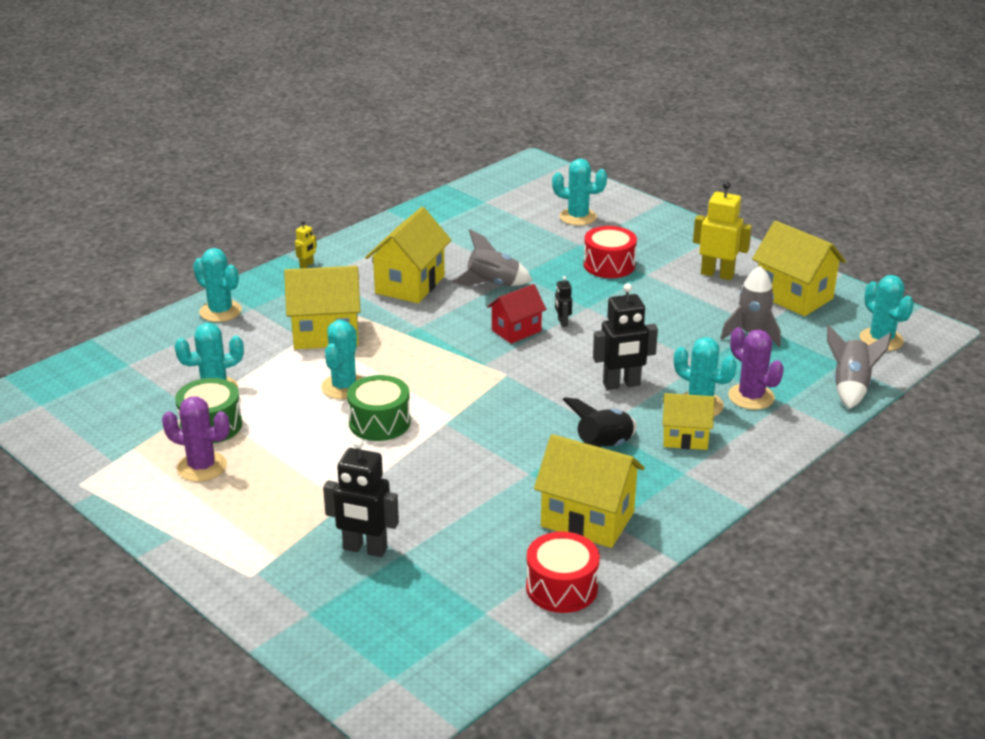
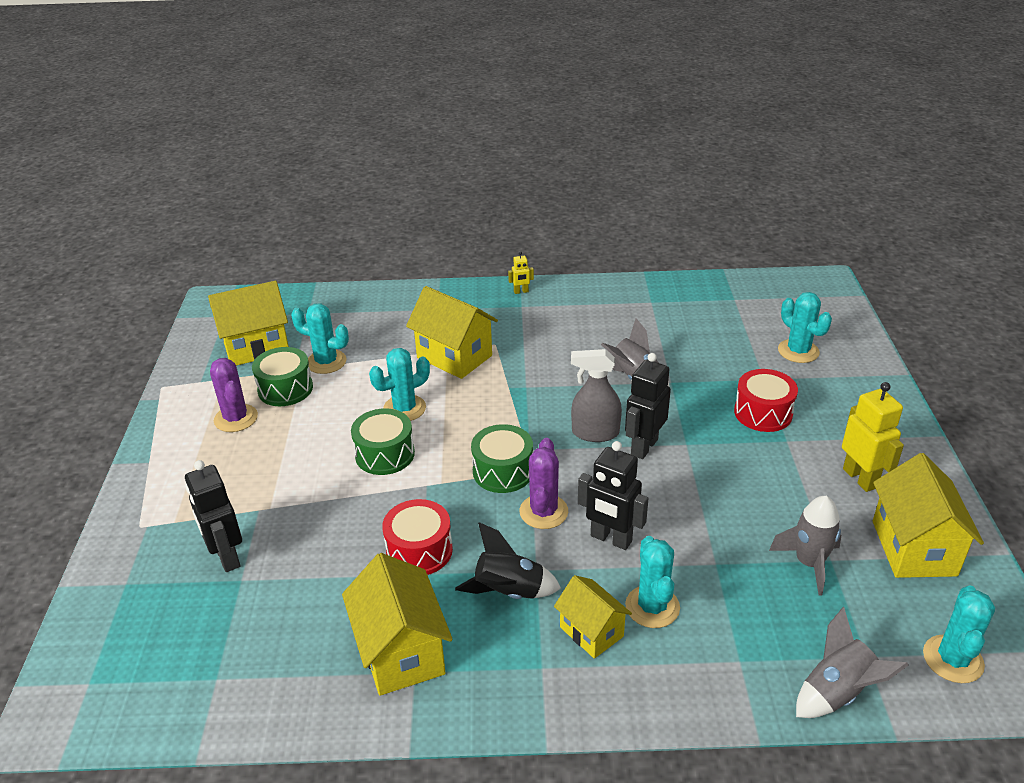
camera: 45 degrees right, 5 degrees up
turquoise cactus [193,248,242,322] -> none
yellow house [365,207,452,303] -> yellow house moved to [208,281,289,366]
red house [487,284,547,344] -> grey spray bottle [571,349,622,442]
red drum [526,532,600,613] -> red drum moved to [382,499,453,575]
black robot [555,276,572,327] -> black robot [625,353,671,459], size x2.03
purple cactus [728,327,784,410] -> purple cactus moved to [520,438,568,529]
none -> green drum [471,424,533,493]

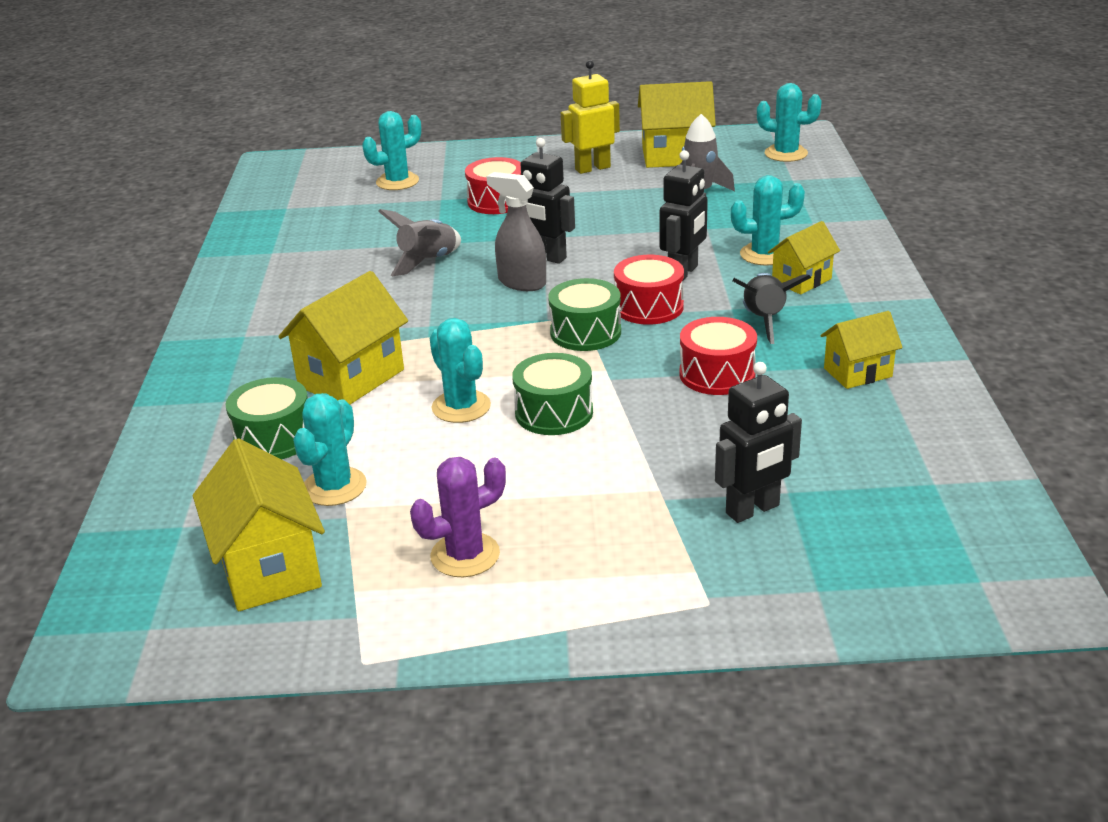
camera: 90 degrees left, 5 degrees down
green drum [252,347,313,406] -> green drum moved to [226,377,308,459]
yellow house [342,553,453,696] -> yellow house [821,311,903,389], size x0.62
yellow robot [508,251,534,294] -> none
purple cactus [520,438,568,529] -> red drum [614,255,684,325]
grey spray bottle [571,349,622,442] -> grey spray bottle turned 120 degrees clockwise [486,172,546,291]
grey rocket [796,607,908,718] -> none

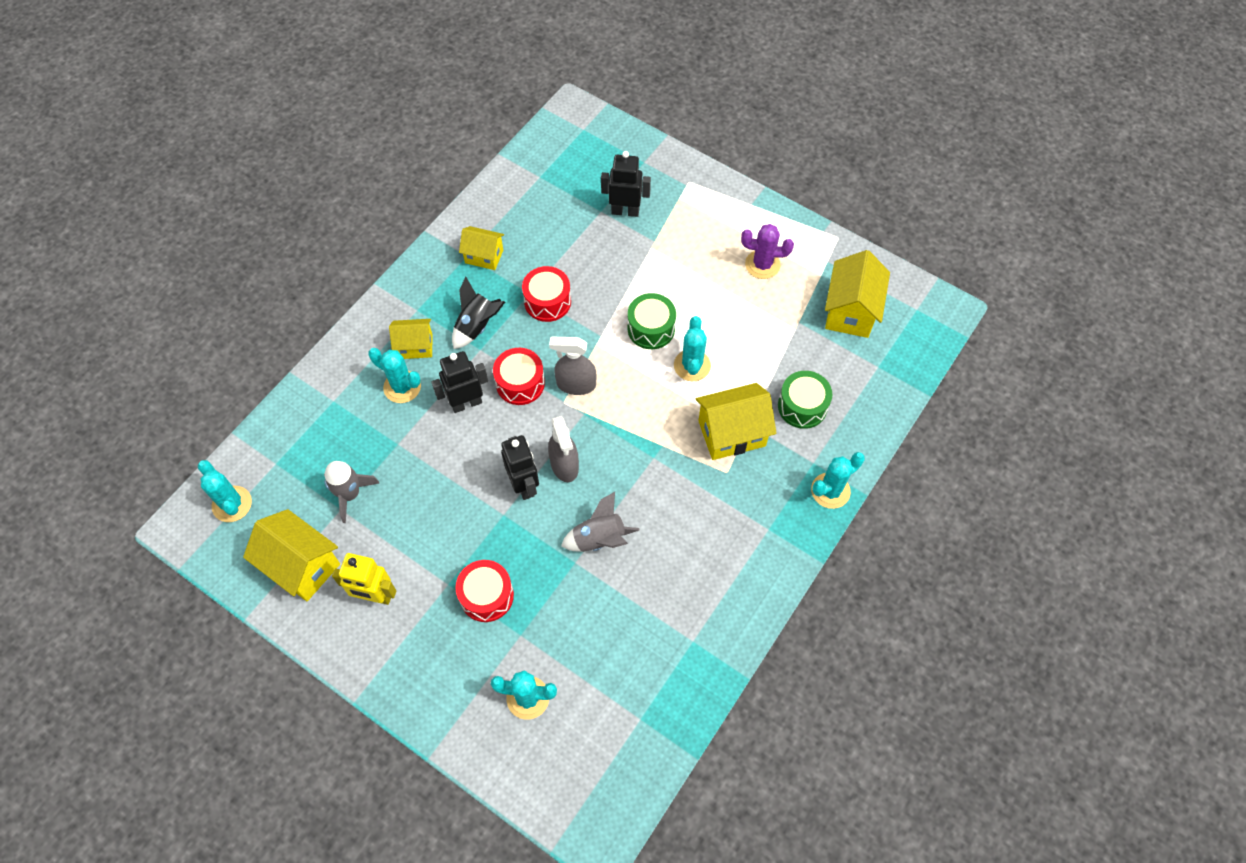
camera: 145 degrees left, 30 degrees up
turquoise cactus [293,393,367,506] -> turquoise cactus moved to [811,452,865,509]
green drum [548,278,621,351] -> grey spray bottle [549,337,596,395]

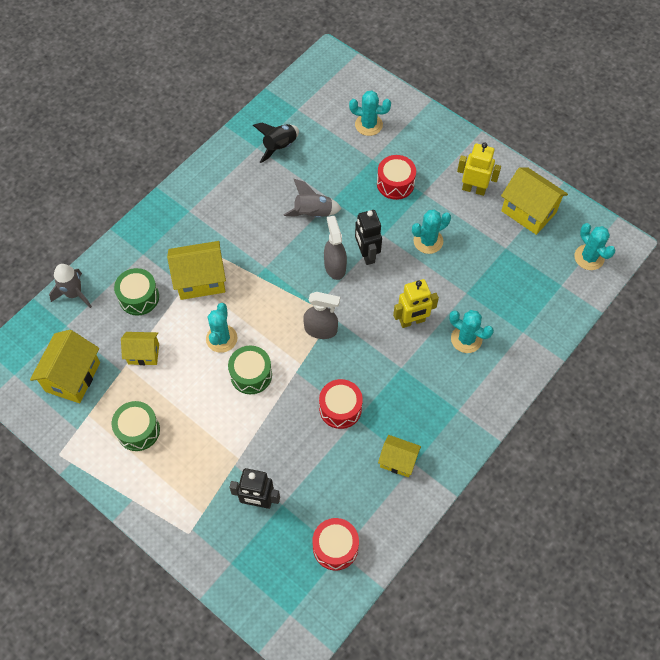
camera: 175 degrees left, 0 degrees up
grey rocket [324,461,380,523] -> grey rocket moved to [49,264,92,308]
yellow house [389,319,433,359] -> yellow house moved to [121,332,159,365]
black robot [431,351,488,413] -> yellow robot [393,279,439,328]
black rocket [452,277,505,349] -> black rocket moved to [253,123,299,163]
red drum [493,348,545,405] -> red drum moved to [312,518,359,570]
purple cactus [741,224,794,279] -> green drum [112,401,160,451]
turquoise cactus [811,452,865,509] -> turquoise cactus moved to [412,210,451,254]

